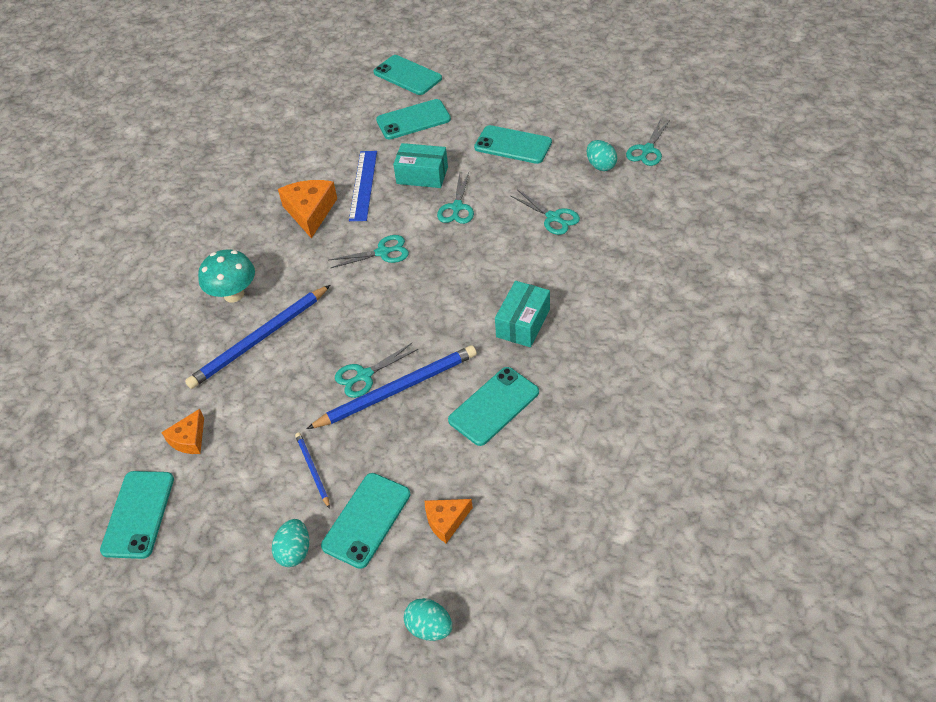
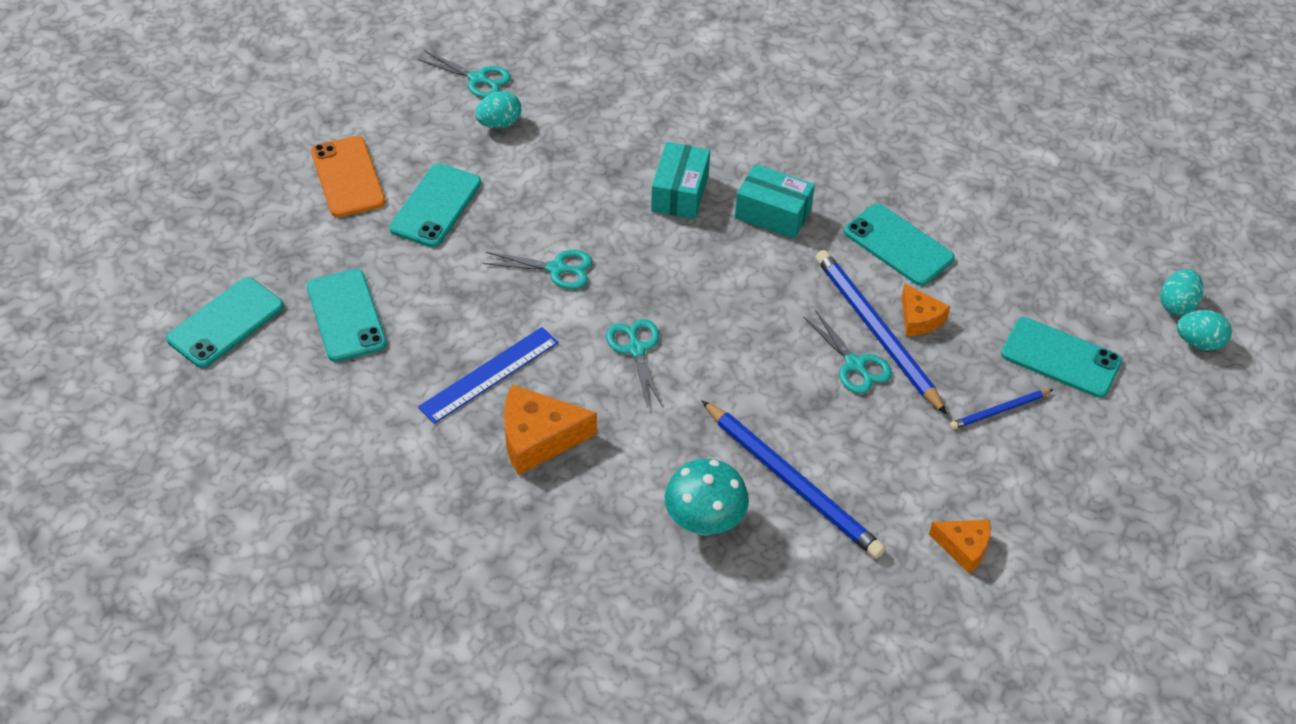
camera: 95 degrees left, 0 degrees up
turquoise phone [100,471,174,559] -> none
turquoise egg [272,519,309,567] -> turquoise egg moved to [1177,310,1232,351]
blue ruler [349,151,377,221] -> blue ruler turned 45 degrees counterclockwise [418,327,559,424]
turquoise box [393,143,448,188] -> turquoise box moved to [651,142,710,219]
orange cheese [425,499,473,543] -> orange cheese moved to [902,283,950,336]
turquoise scissors [511,190,580,235] -> none
none -> orange phone [311,136,386,217]

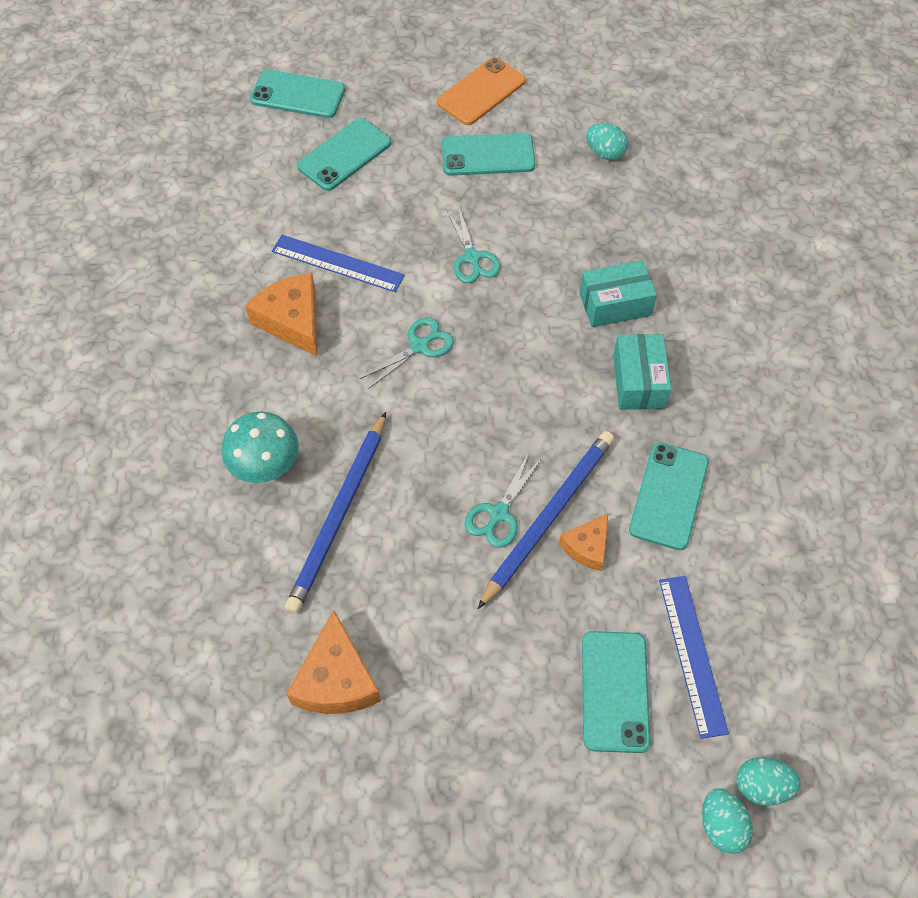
camera: 65 degrees right, 10 degrees up
turquoise scissors [418,51,511,98] -> none
orange cheese [929,520,991,574] -> orange cheese [286,611,381,714], size x1.65
blue pencil [950,389,1053,429] -> none
none -> blue ruler [659,576,729,739]

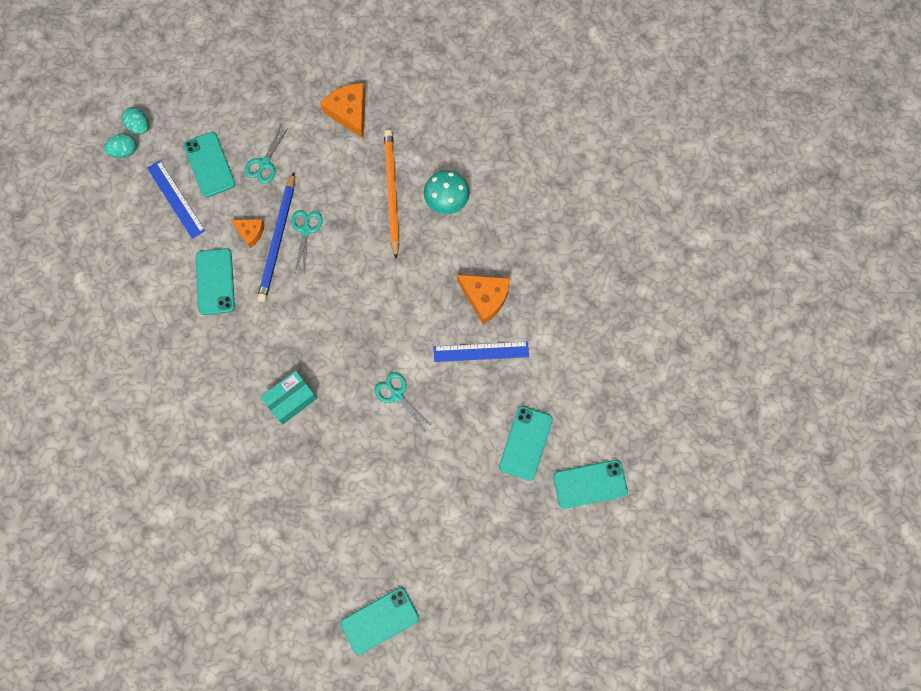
camera: 155 degrees right, 15 degrees up
blue pencil [285,412,386,613] -> orange pencil [384,130,400,259]
turquoise scissors [360,317,454,389] -> turquoise scissors moved to [245,125,289,184]
orange phone [437,57,526,125] -> none
turquoise phone [442,133,536,176] -> turquoise phone moved to [341,587,419,655]
orange cheese [559,513,608,571] -> orange cheese turned 105 degrees clockwise [231,219,265,248]
turquoise egg [586,123,628,160] -> none
turquoise box [613,334,671,410] -> none

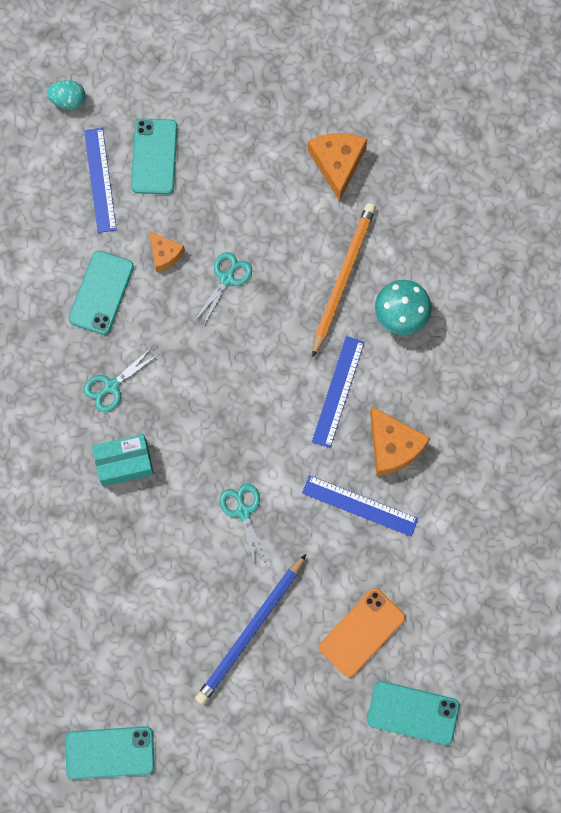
camera: 25 degrees right, 0 degrees up
turquoise egg [122,107,149,134] -> none
turquoise scissors [245,125,289,184] -> turquoise scissors moved to [84,347,158,412]
blue pencil [257,172,295,302] -> blue pencil moved to [195,554,306,705]
turquoise phone [499,406,553,481] -> orange phone [319,588,405,677]
none -> blue ruler [312,336,364,448]

